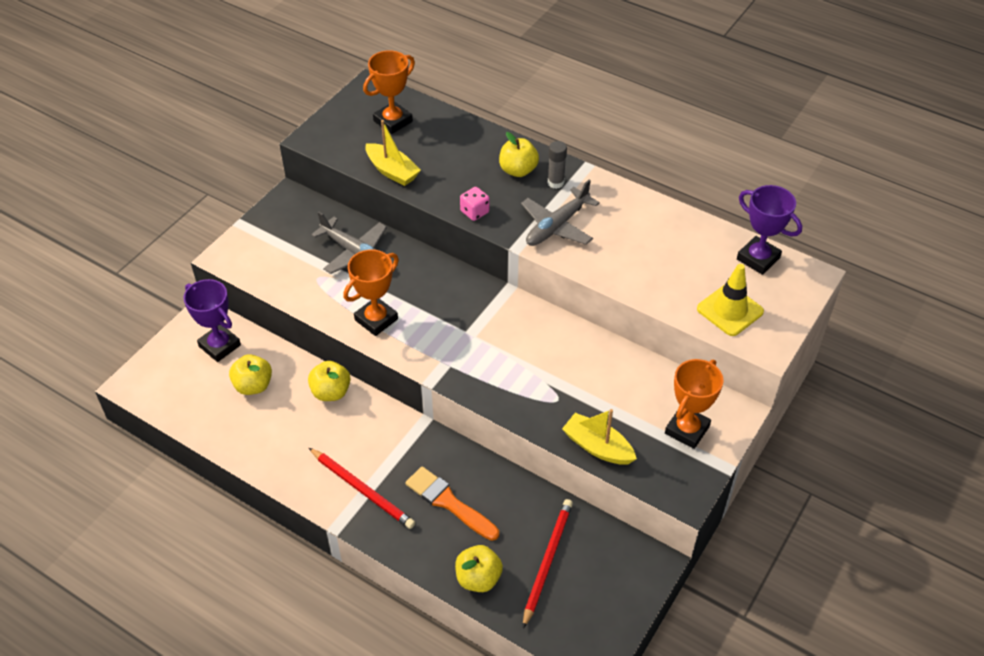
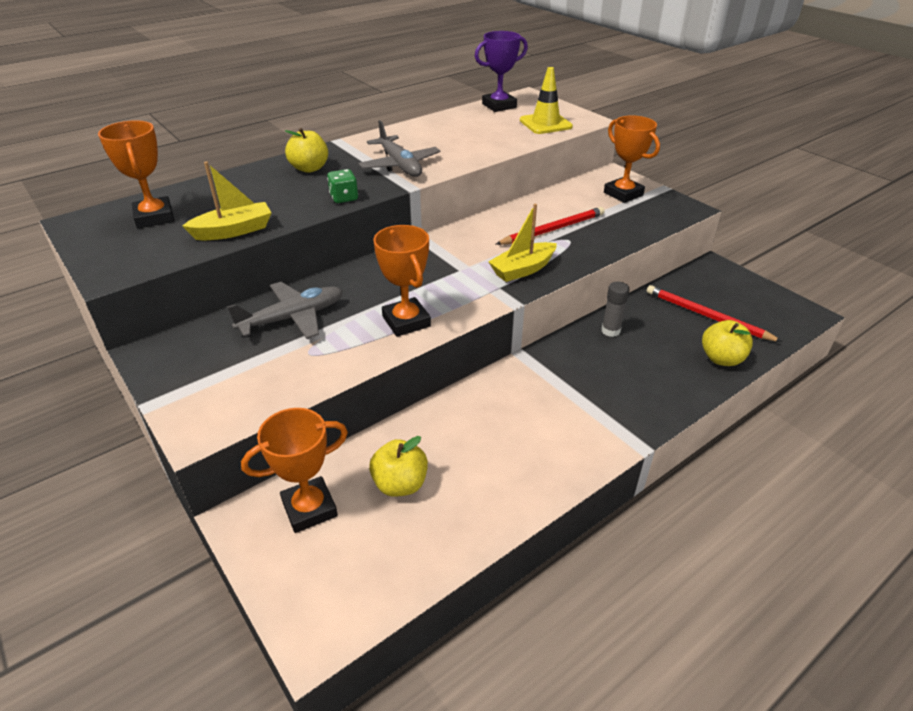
camera: 70 degrees left, 10 degrees down
purple trophy [183,279,241,362] -> orange trophy [241,408,348,533]
yellow apple [308,361,351,401] -> none
red pencil [309,448,415,529] -> red pencil moved to [496,207,605,245]
orange brush [405,466,499,541] -> none
pink dice [460,187,490,221] -> green dice [327,169,358,203]
grey glue stick [548,141,567,189] -> grey glue stick moved to [602,282,629,337]
yellow boat [562,409,637,465] -> yellow boat moved to [488,204,557,282]

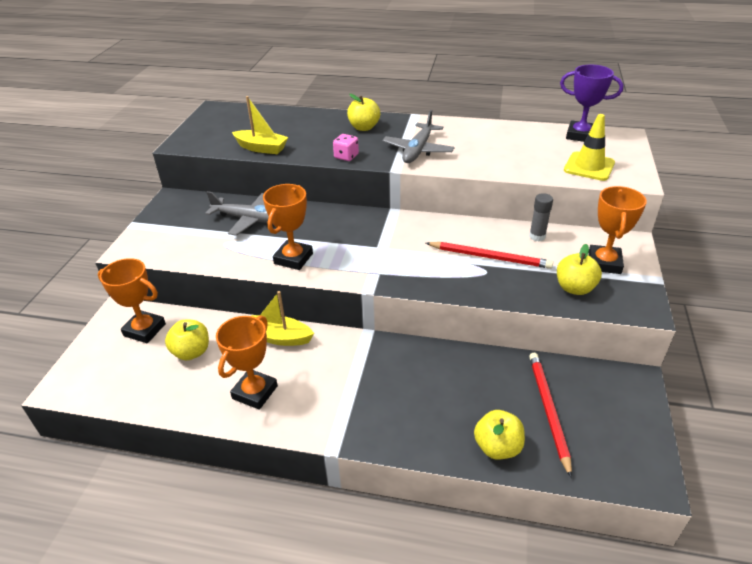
camera: 50 degrees right, 0 degrees up
orange trophy [98,120,174,228] -> orange trophy moved to [216,315,278,410]
green dice [327,169,358,203] -> pink dice [333,134,359,161]
yellow boat [488,204,557,282] -> yellow boat moved to [251,291,314,346]
grey glue stick [602,282,629,337] -> grey glue stick moved to [529,193,553,241]
none -> yellow apple [557,244,602,295]

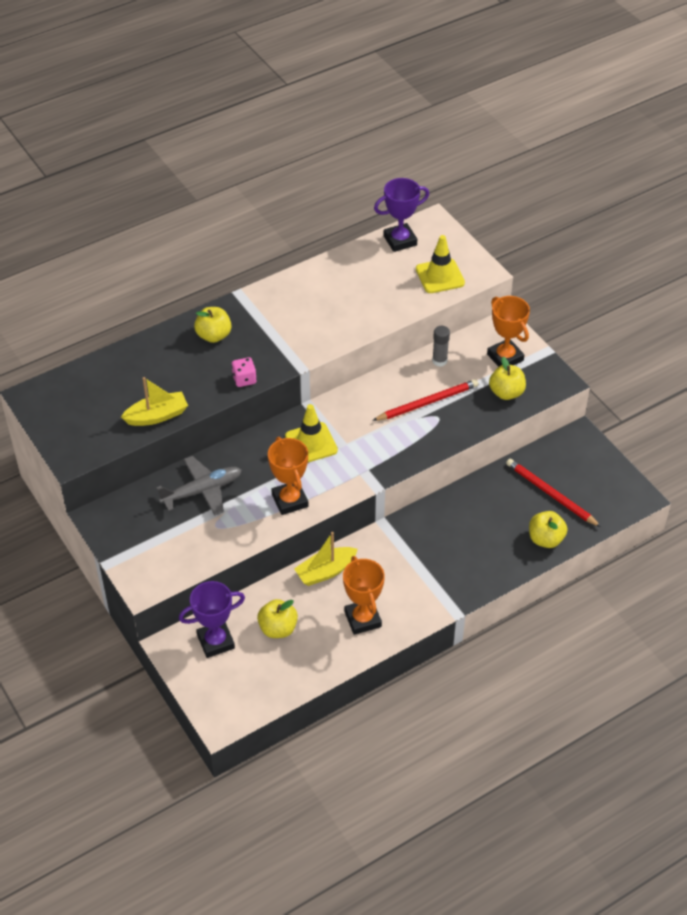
camera: 45 degrees left, 10 degrees up
orange trophy [98,258,166,343] -> purple trophy [179,581,245,658]
grey plane [382,110,455,163] -> none
none -> yellow traffic cone [285,404,338,462]

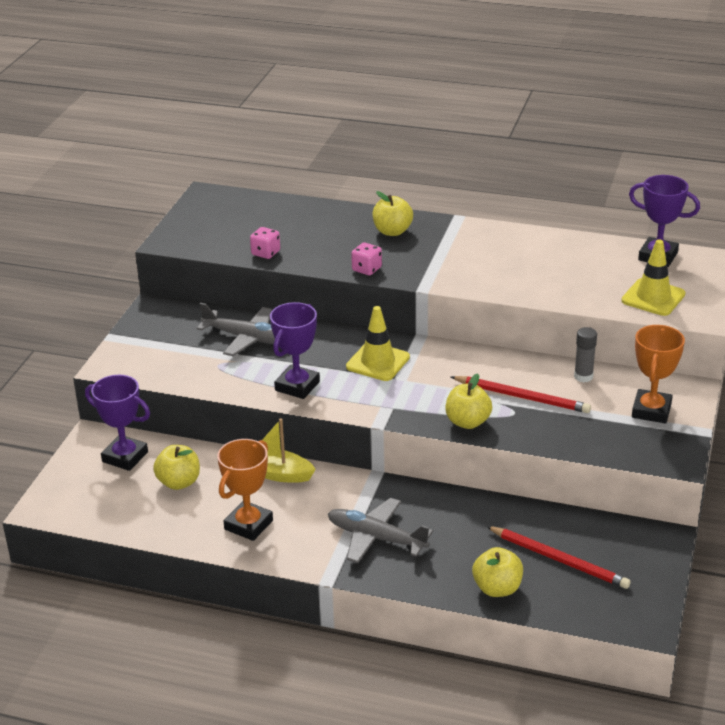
camera: 50 degrees right, 15 degrees down
yellow boat [121,377,188,426] -> pink dice [250,227,280,259]
orange trophy [268,437,308,515] -> purple trophy [270,302,320,399]
yellow apple [489,357,526,400] -> yellow apple moved to [446,373,492,429]
red pencil [506,459,601,527] -> red pencil turned 120 degrees clockwise [486,526,631,589]
none -> grey plane [328,498,433,563]

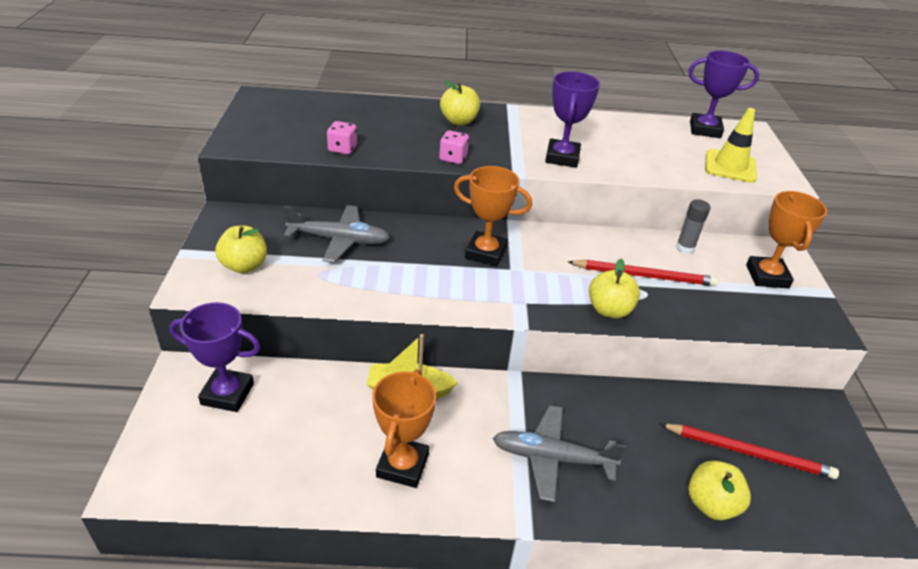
camera: 20 degrees left, 5 degrees up
yellow apple [153,445,200,490] -> yellow apple moved to [216,226,267,273]
purple trophy [270,302,320,399] -> purple trophy moved to [545,71,600,168]
yellow traffic cone [346,306,410,381] -> orange trophy [454,166,532,267]

